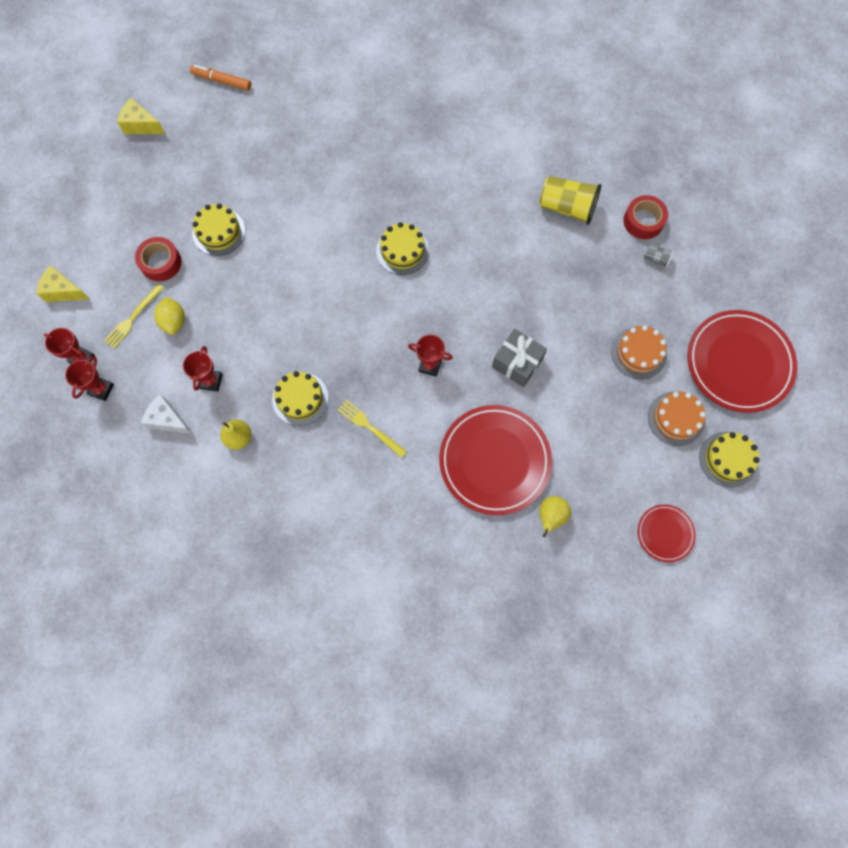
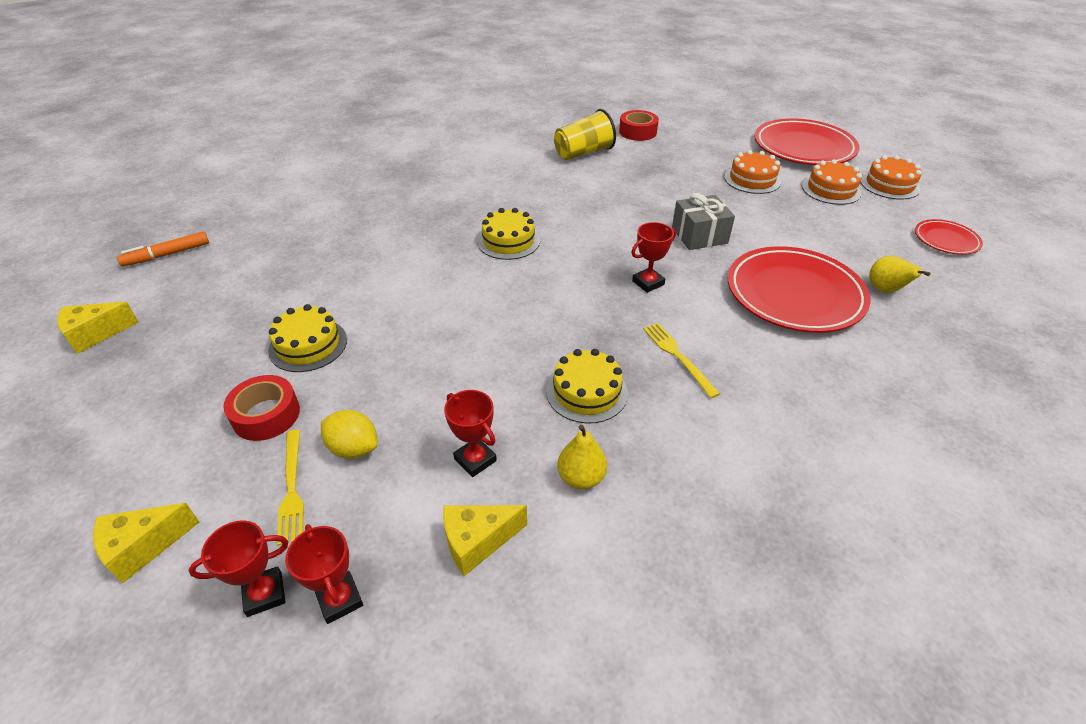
camera: 50 degrees left, 30 degrees down
white cheese [141,394,193,434] -> yellow cheese [443,505,527,576]
yellow fork [337,400,407,458] -> yellow fork turned 75 degrees clockwise [643,323,720,398]
grey cup [644,244,674,268] -> none
yellow cake [699,432,760,488] -> orange cake [860,155,922,200]

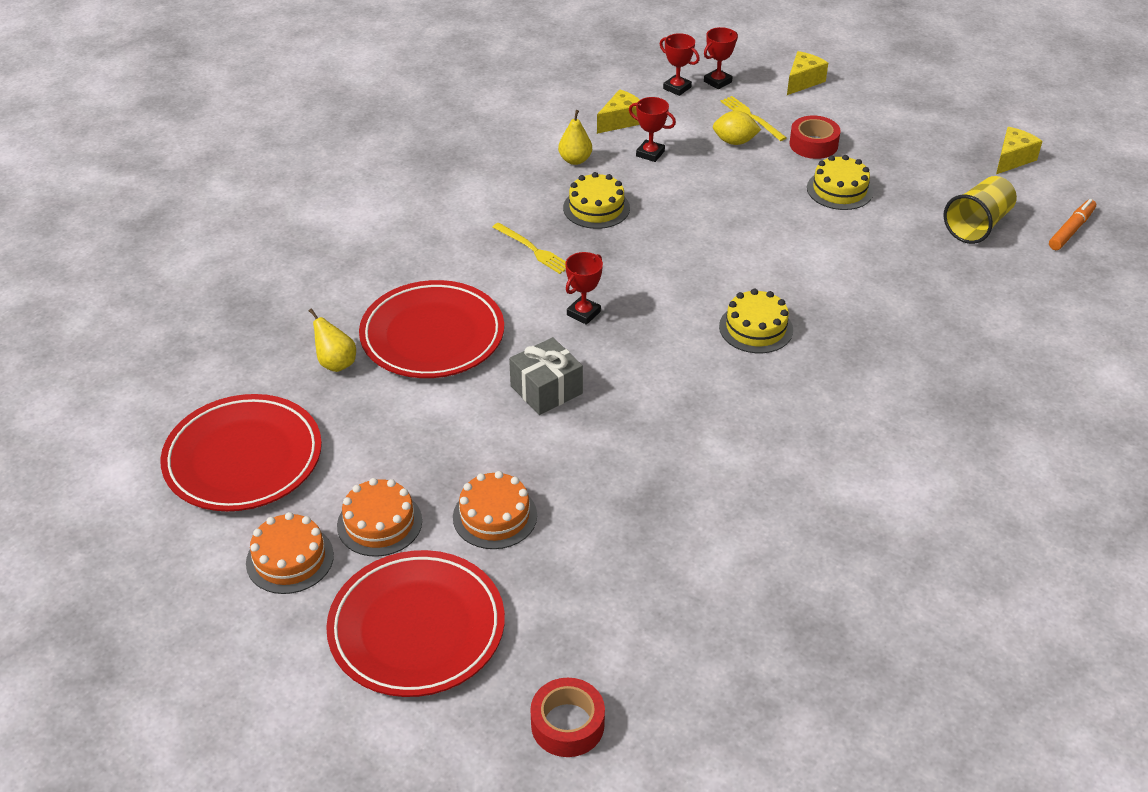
camera: 160 degrees right, 0 degrees up
yellow cup [554,109,616,160] -> yellow cup moved to [944,176,1017,244]
red tape [619,110,659,141] -> red tape moved to [530,678,605,757]
red plate [915,219,983,255] -> red plate [160,394,322,511], size x1.99

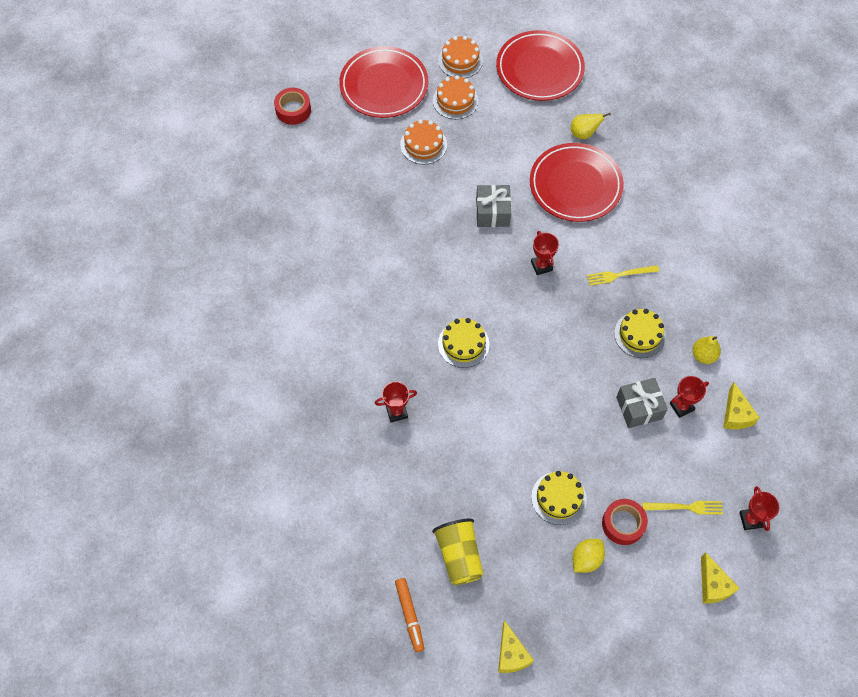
camera: 125 degrees right, 20 degrees up
red trophy [660,33,700,96] -> red trophy moved to [375,382,417,422]
yellow lemon [713,111,761,145] -> yellow lemon moved to [572,539,605,573]
none -> grey gift [616,378,668,428]

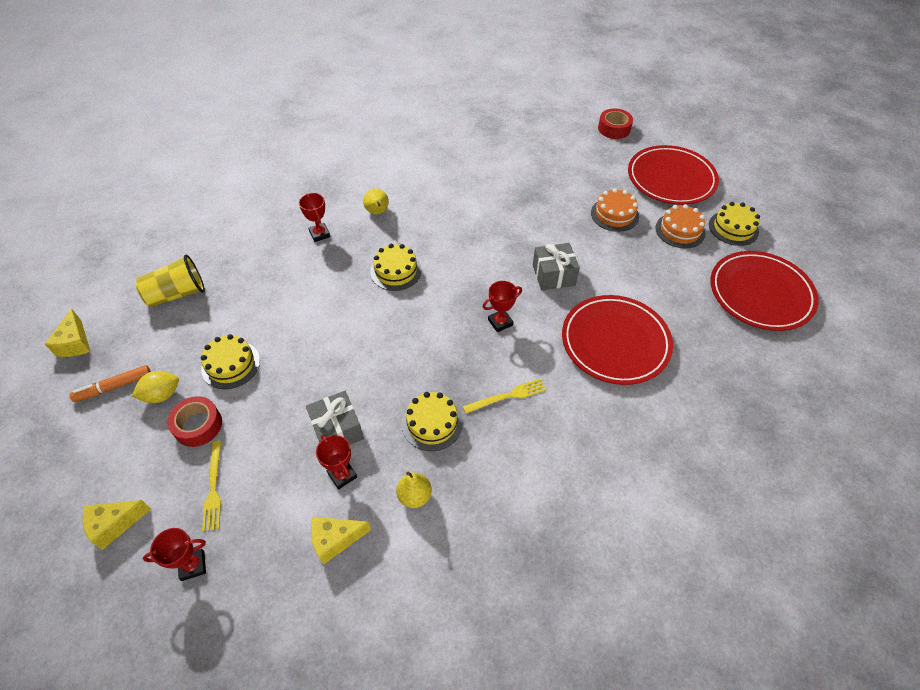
camera: 80 degrees right, 10 degrees down
orange marker [395,578,424,652] -> orange marker moved to [69,365,151,402]
orange cake [438,36,483,78] -> yellow cake [709,202,760,246]
yellow cheese [498,620,534,673] -> yellow cheese turned 75 degrees counterclockwise [45,308,91,357]
yellow pear [570,113,611,139] -> yellow pear moved to [363,188,389,214]
yellow lemon [572,539,605,573] -> yellow lemon turned 60 degrees counterclockwise [132,371,179,403]
yellow fork [586,265,659,286] -> yellow fork turned 90 degrees clockwise [463,379,546,413]

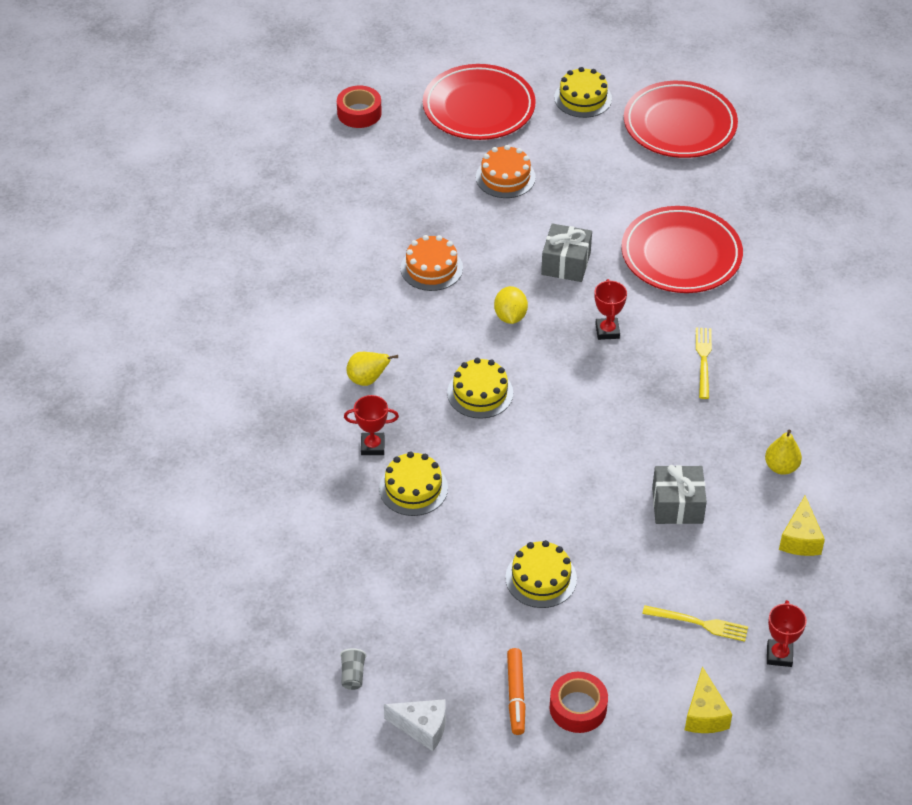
camera: 65 degrees left, 5 degrees down
yellow cheese [45,308,91,357] -> white cheese [384,699,446,751]
yellow lemon [132,371,179,403] -> yellow lemon moved to [494,286,528,324]
yellow cup [135,255,205,307] -> none
red tape [167,396,222,447] -> red tape moved to [550,672,608,733]
red trophy [316,435,357,489] -> none
yellow cake [402,392,463,451] -> yellow cake moved to [379,452,448,516]
orange cake [656,204,705,249] -> orange cake moved to [401,235,463,291]
none -> grey cup [340,648,366,690]

